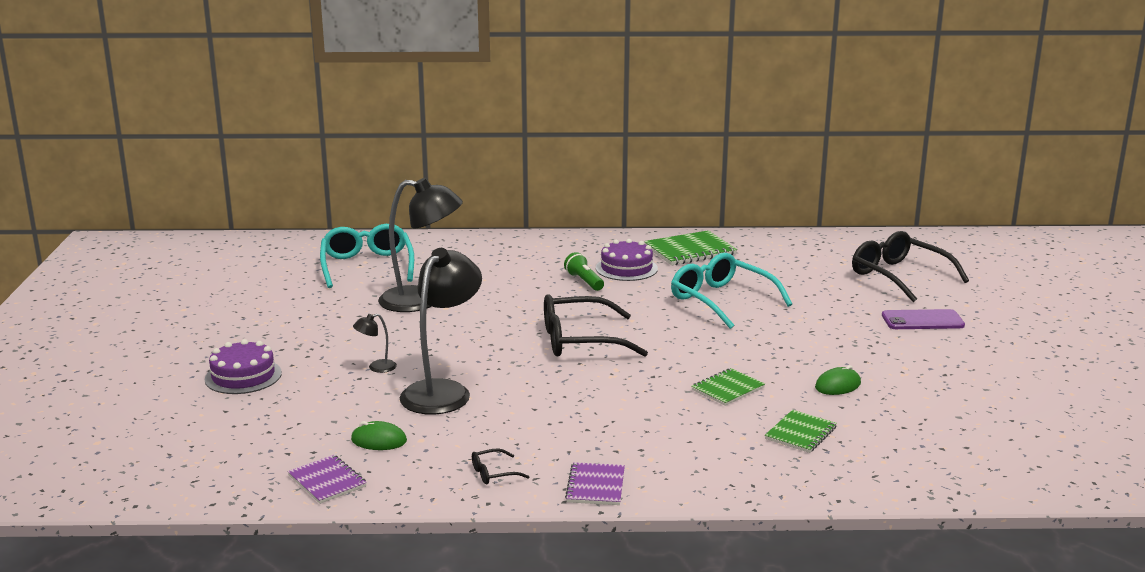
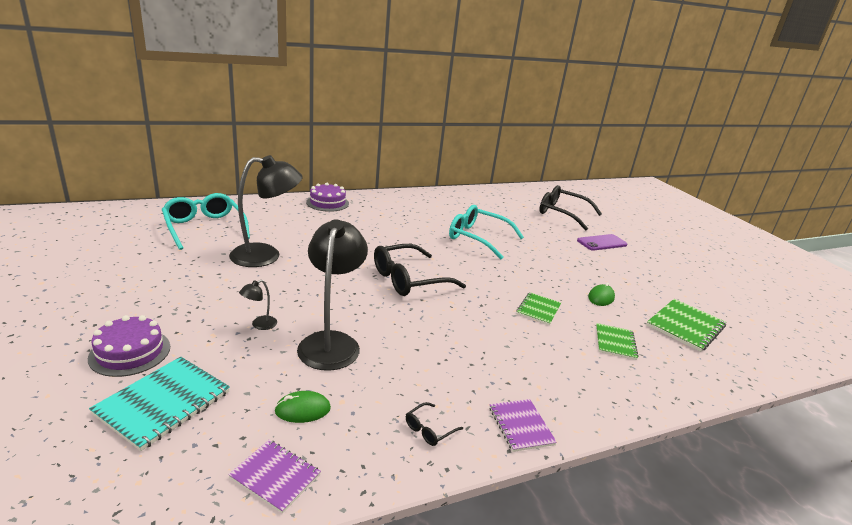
camera: 25 degrees left, 5 degrees up
green flashlight [564,252,604,291] -> none
purple cake [596,239,658,281] -> purple cake moved to [306,183,349,212]
green notebook [644,230,737,265] -> green notebook moved to [647,299,726,352]
none -> turquoise notebook [89,357,230,451]

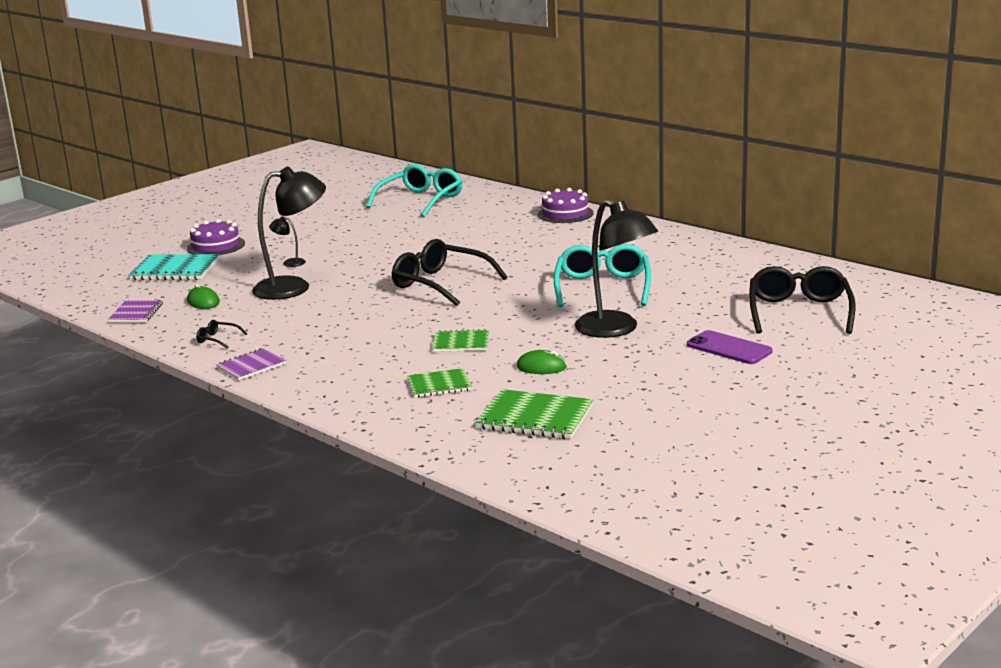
camera: 70 degrees right, 5 degrees down
black lamp [229,155,303,267] -> black lamp moved to [574,199,658,338]

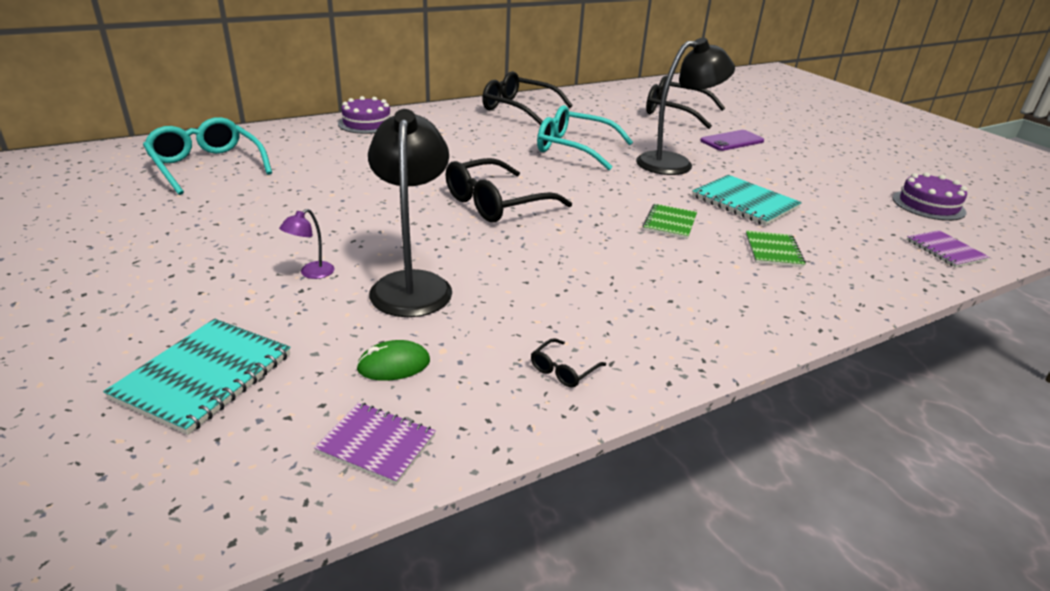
camera: 75 degrees left, 10 degrees up
purple cake [187,219,245,255] -> purple cake moved to [893,172,967,221]
purple notebook [216,348,286,381] -> purple notebook moved to [907,230,990,268]
black lamp [269,216,306,267] -> purple lamp [279,209,334,279]
green notebook [476,389,593,439] -> none
green mouse [517,350,567,374] -> turquoise notebook [692,175,802,226]
none -> black glasses [482,71,573,125]

